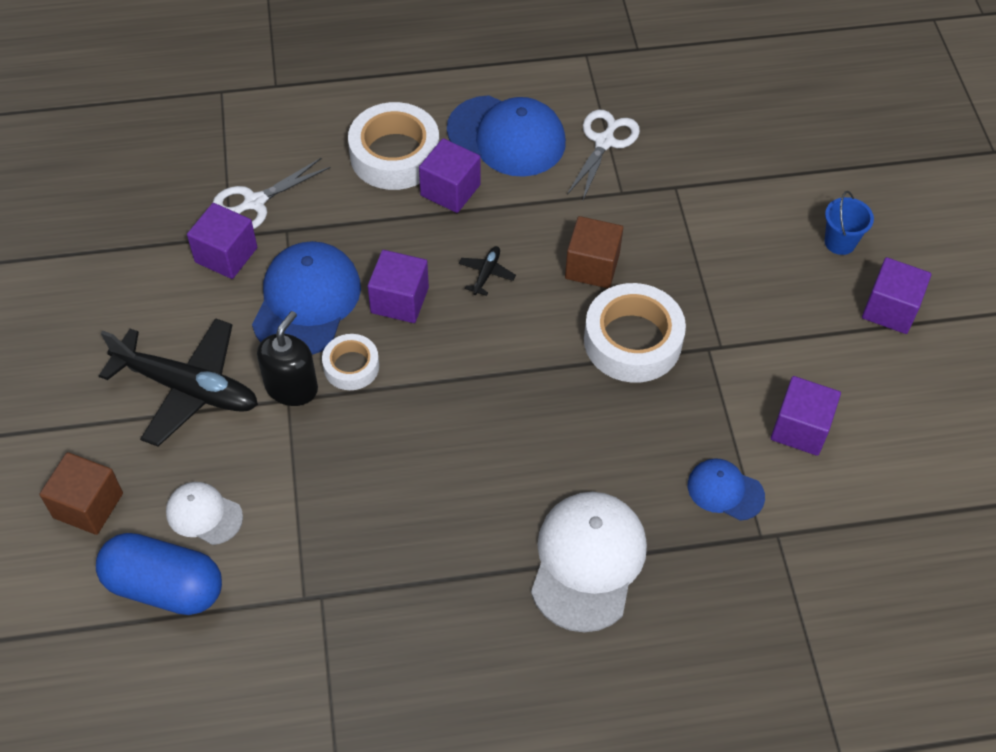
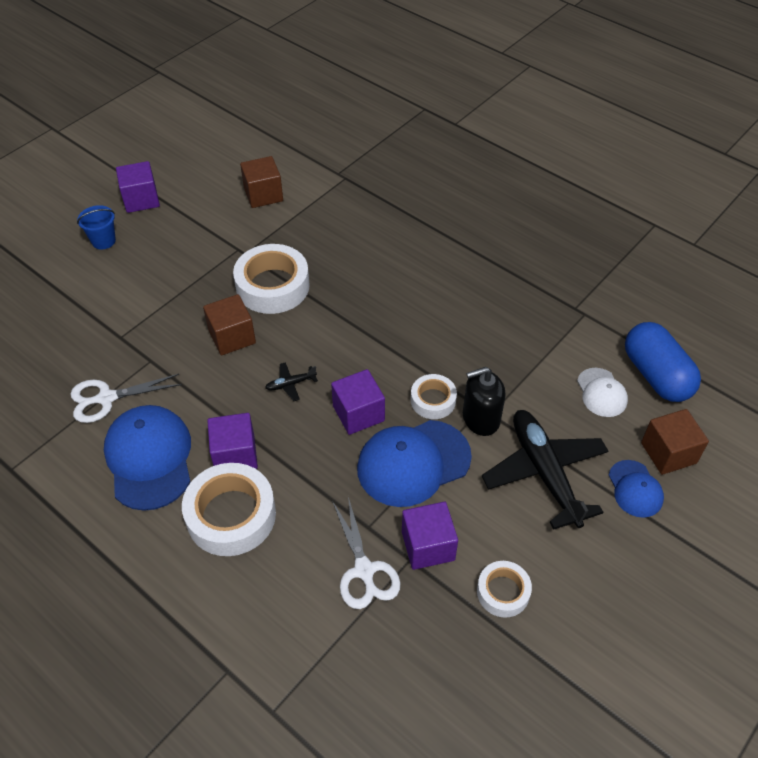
camera: 130 degrees left, 5 degrees down
white scissors [213,158,331,229] -> white scissors turned 60 degrees clockwise [332,497,401,609]
white cap [531,492,647,632] -> none
blue cap [688,458,765,521] -> blue cap moved to [609,460,664,518]
purple cube [771,376,841,456] -> brown cube [240,156,283,208]
none -> white tape [477,561,532,618]

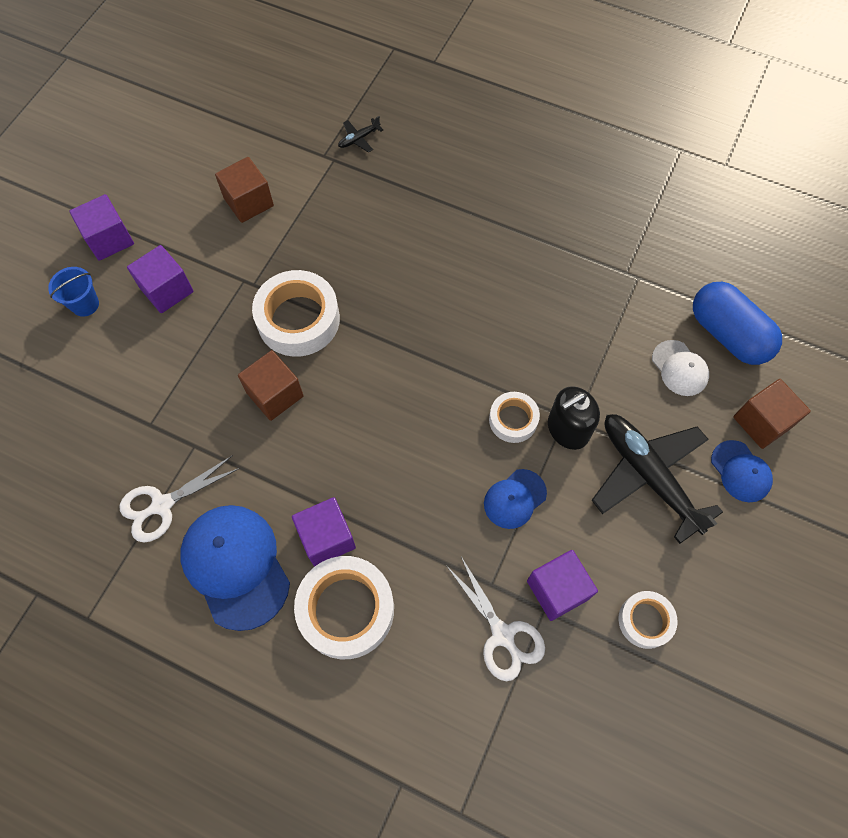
camera: 15 degrees left, 15 degrees up
black plane [265,362,318,401] -> black plane moved to [338,116,383,153]
purple cube [331,369,385,435] -> purple cube moved to [127,245,194,313]
blue cap [357,420,472,507] -> blue cap [484,469,547,529], size x0.54

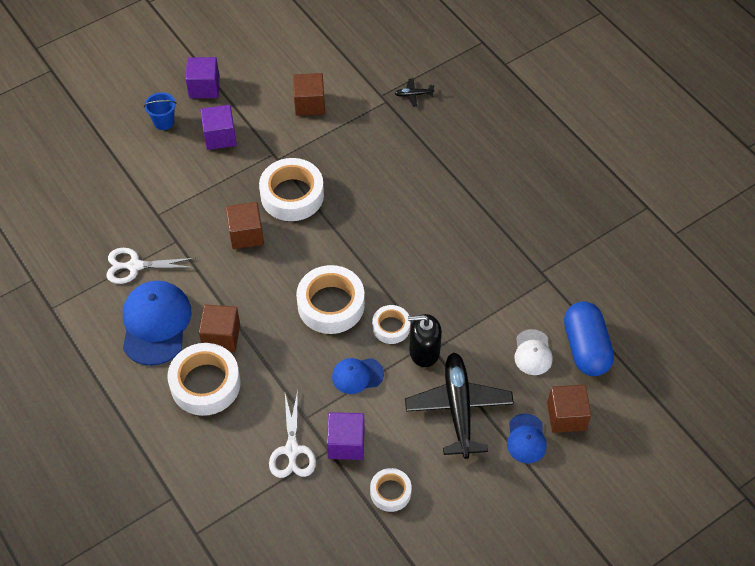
camera: 30 degrees right, 10 degrees down
purple cube [292,497,356,567] -> brown cube [199,305,240,352]
none -> white tape [296,265,365,334]

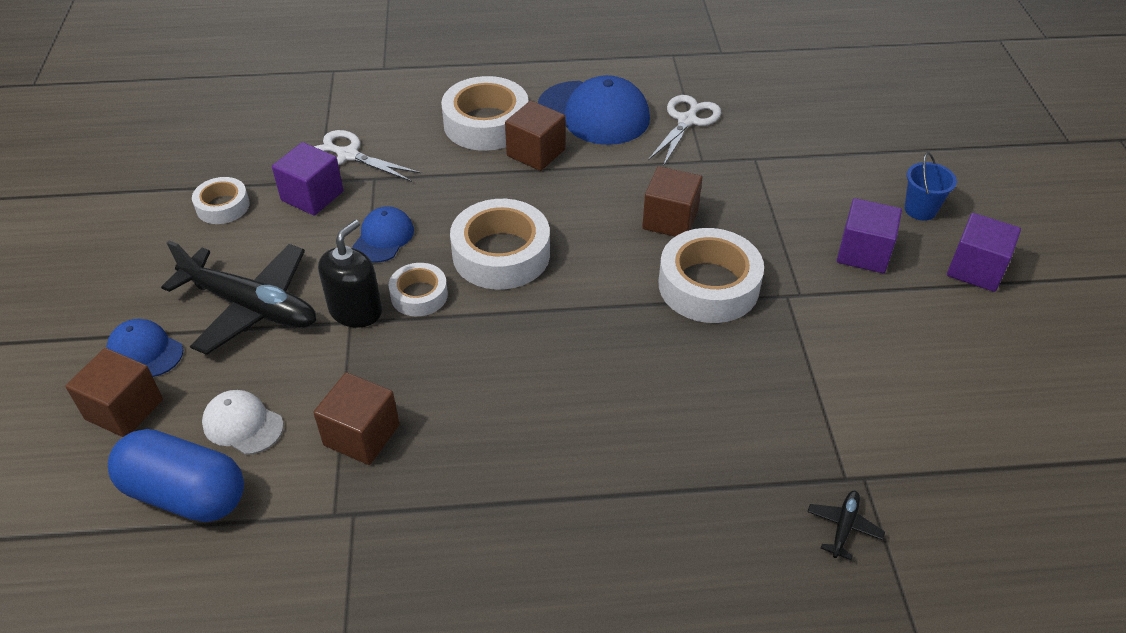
camera: 120 degrees right, 10 degrees down
brown cube [293,73,325,116] -> brown cube moved to [313,372,400,465]

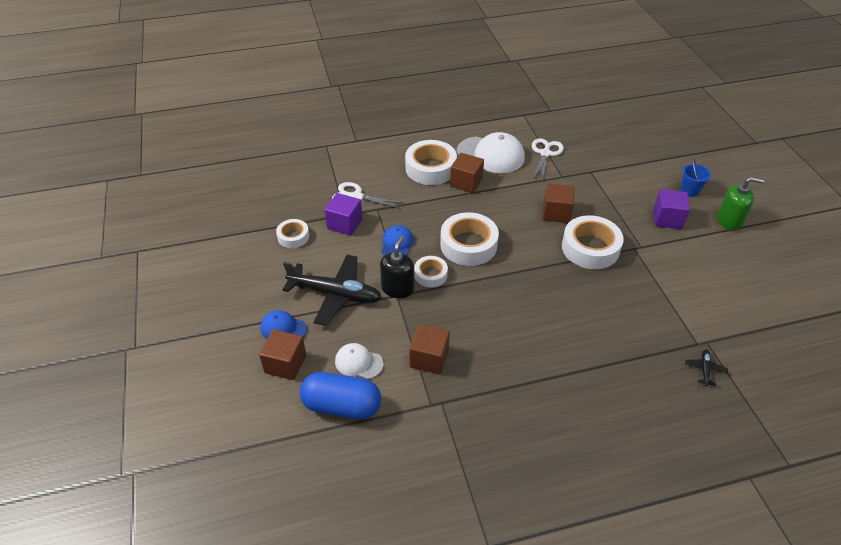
camera: 10 degrees left, 0 degrees up
blue cap [538,75,650,145] -> white cap [457,132,525,173]
purple cube [947,213,1021,292] -> green soap dispenser [717,177,764,230]

